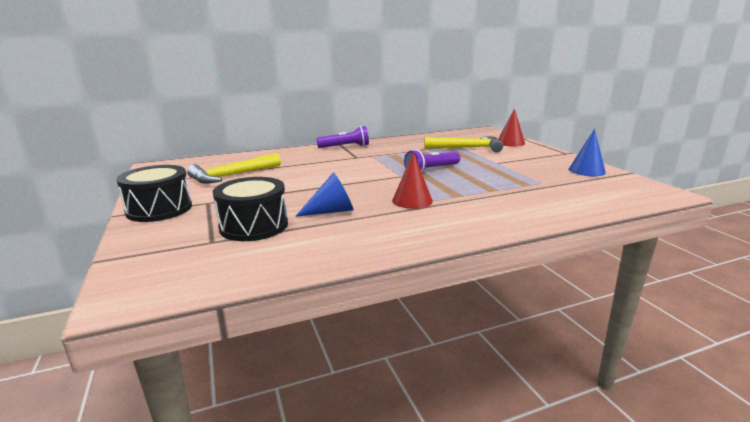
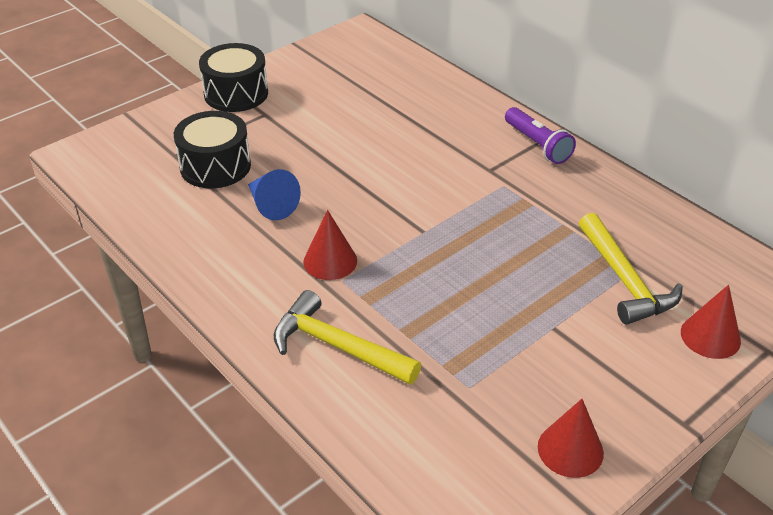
camera: 70 degrees right, 20 degrees up
yellow hammer [187,153,281,184] -> yellow hammer moved to [274,290,421,385]
purple flashlight [404,149,460,172] -> none
blue cone [568,129,606,176] -> red cone [538,399,604,478]

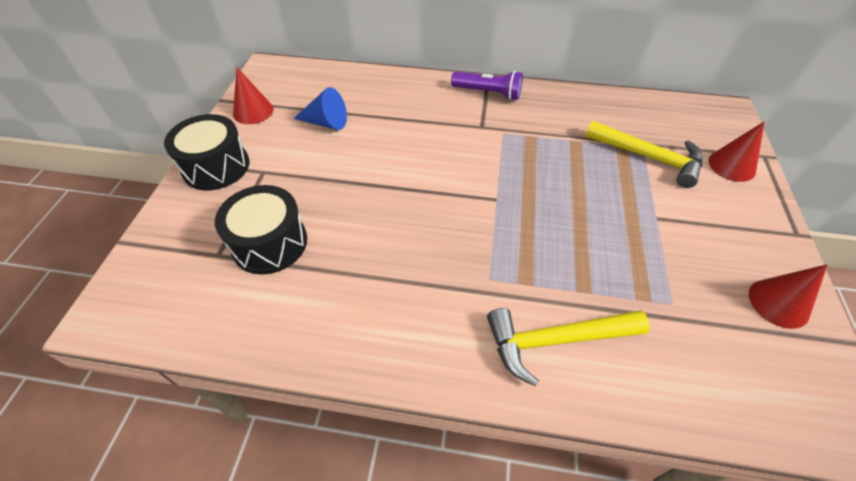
camera: 40 degrees left, 10 degrees up
blue cone [248,169,301,220] -> blue cone moved to [293,87,347,130]
red cone [303,210,357,280] -> red cone moved to [233,67,273,124]

